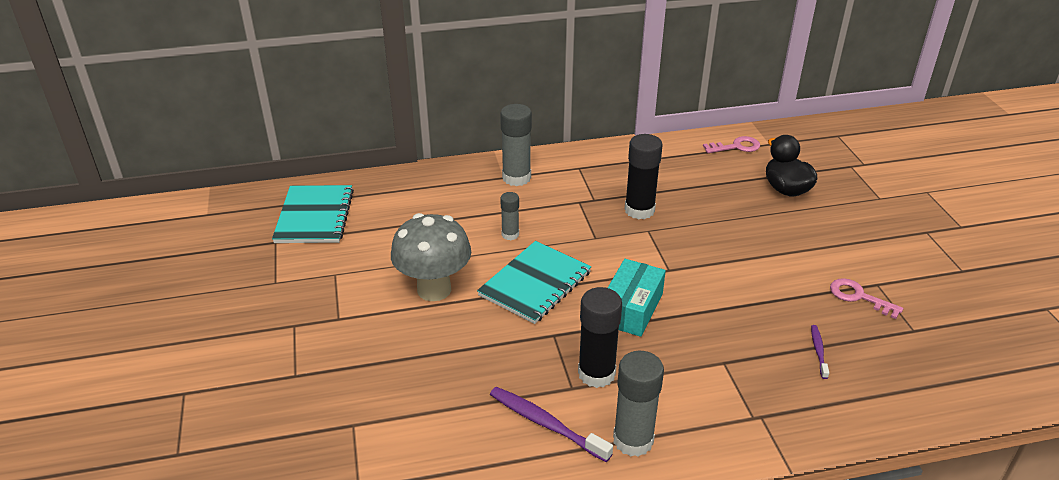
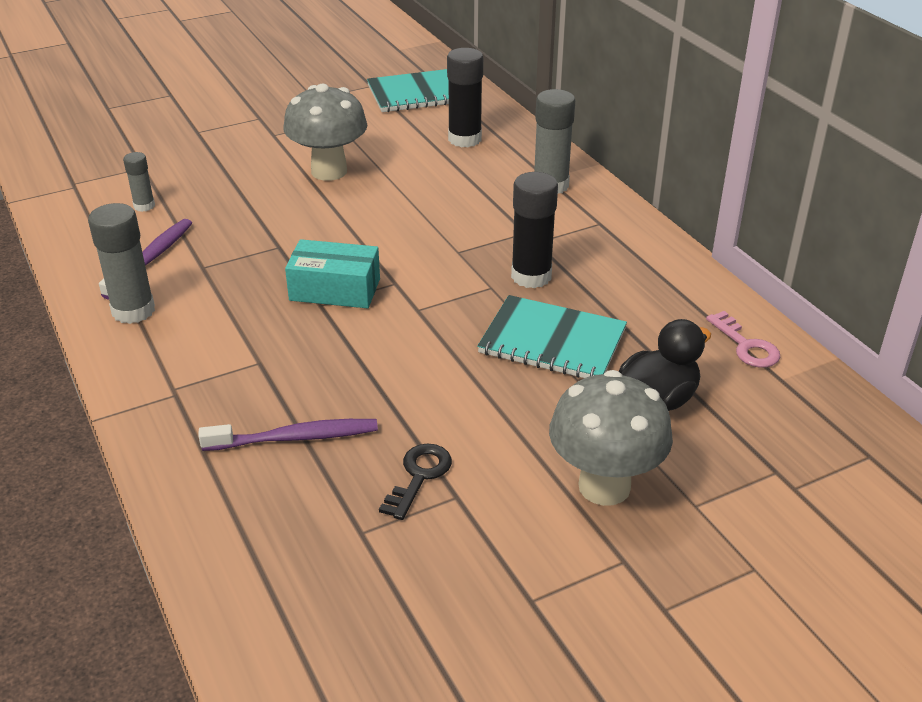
camera: 75 degrees right, 0 degrees up
turquoise notebook [477,241,591,324] -> turquoise notebook moved to [477,295,627,378]
grey glue stick [500,192,519,240] -> grey glue stick moved to [123,152,155,212]
black glue stick [578,287,622,388] -> black glue stick moved to [447,48,483,147]
purple toothbrush [811,325,829,379] -> purple toothbrush [198,419,378,451], size x1.82
pink key [830,278,903,319] -> black key [379,443,452,520]
none -> grey mushroom [549,370,673,506]

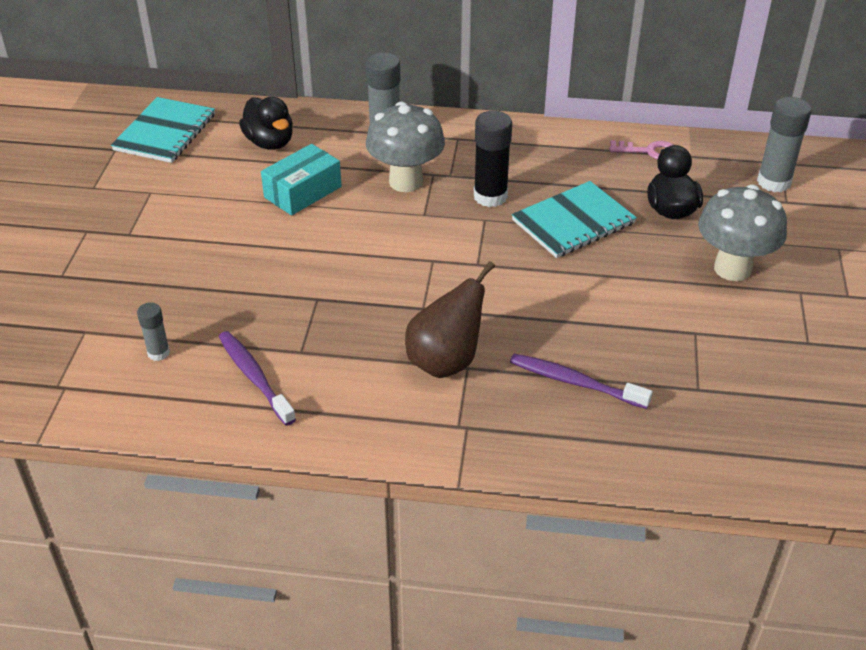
camera: 55 degrees left, 5 degrees up
grey glue stick [88,203,155,324] -> grey glue stick moved to [757,97,812,192]
purple toothbrush [198,419,378,451] -> purple toothbrush turned 90 degrees counterclockwise [510,354,653,409]
grey mushroom [283,84,367,181] -> grey mushroom moved to [366,102,445,192]
turquoise box [285,239,380,308] -> turquoise box moved to [261,144,342,215]
black key [379,443,452,520] -> none
black glue stick [447,48,483,147] -> black duck [239,97,293,150]
none -> brown pear [405,261,495,378]

